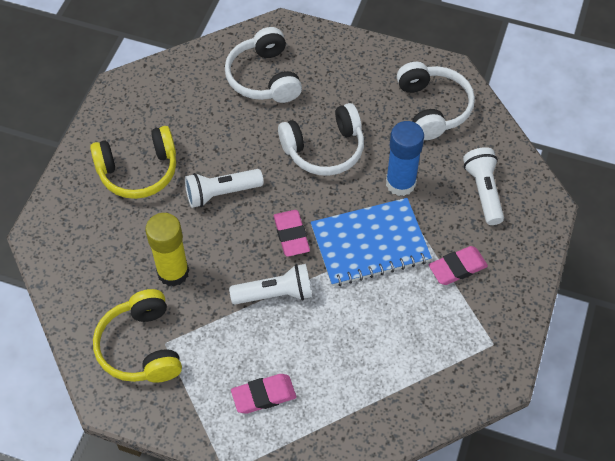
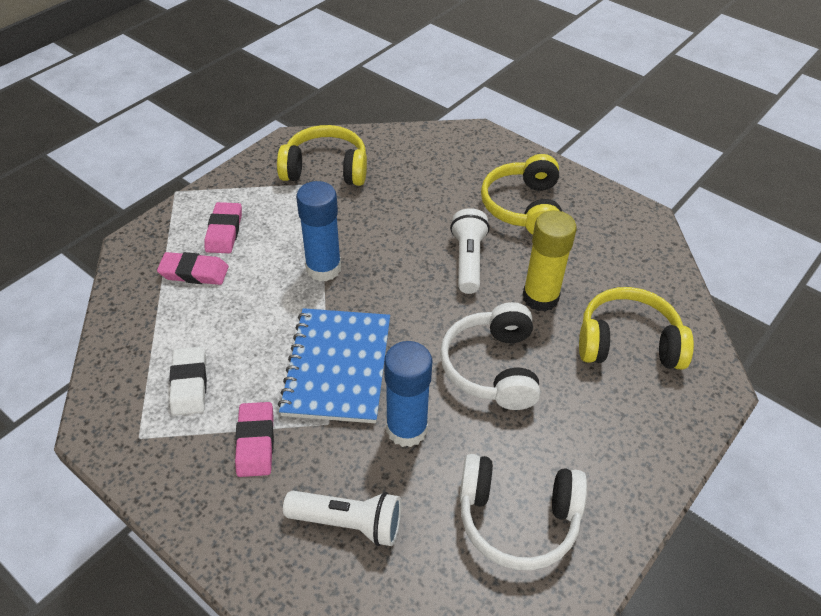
camera: 110 degrees right, 10 degrees down
yellow glue stick [145,213,189,287] -> yellow glue stick moved to [523,210,577,312]
white headphones [225,27,302,103] -> yellow headphones [579,287,694,370]
white flashlight [229,264,312,305] -> blue glue stick [296,181,341,282]
pink eraser [274,210,310,257] -> pink eraser moved to [157,252,229,285]
none -> white eraser [169,347,207,416]

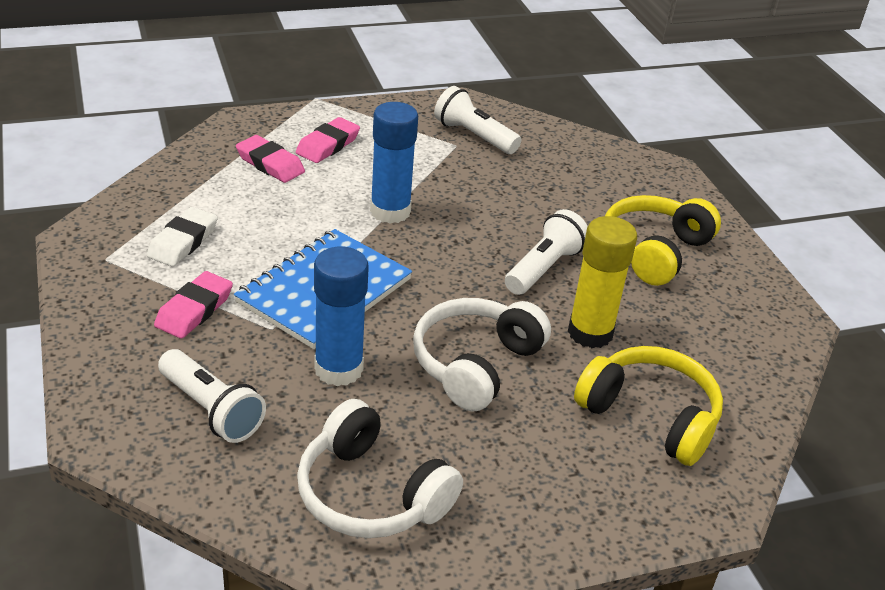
camera: 30 degrees right, 10 degrees down
yellow headphones [277,125,367,186] -> white flashlight [434,86,521,154]

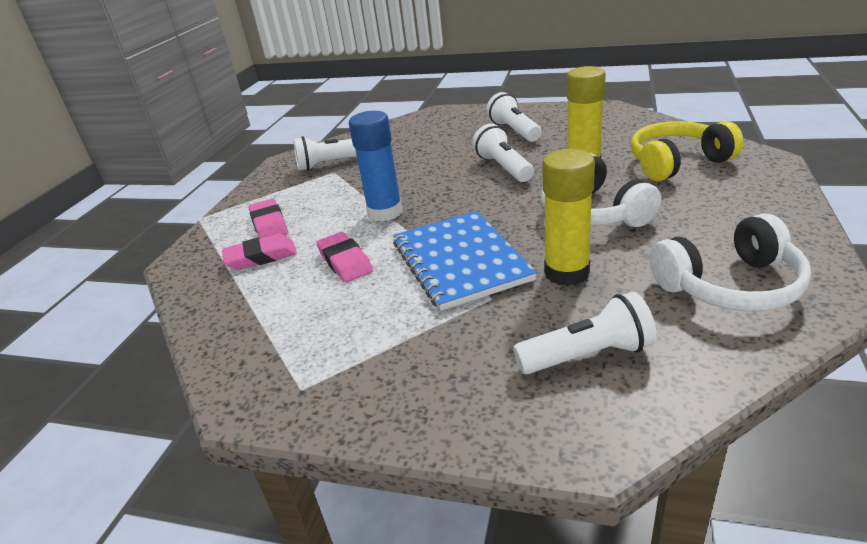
camera: 50 degrees left, 5 degrees down
white eraser [147,207,218,267] -> none
pink eraser [154,271,233,339] -> pink eraser moved to [316,232,373,283]
blue glue stick [314,246,369,386] -> yellow glue stick [542,149,595,286]
yellow headphones [605,195,721,286] -> white flashlight [486,92,542,142]

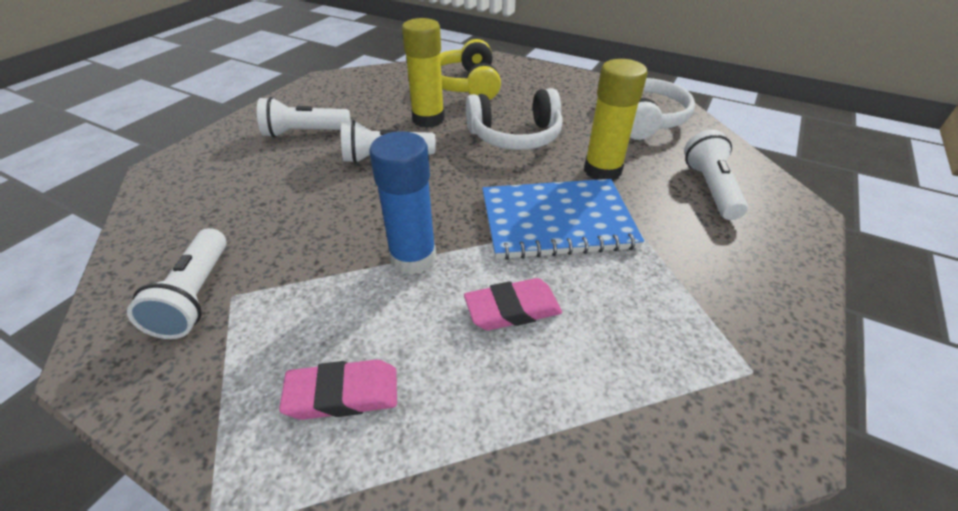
camera: 80 degrees left, 10 degrees up
pink eraser [222,234,297,270] -> none

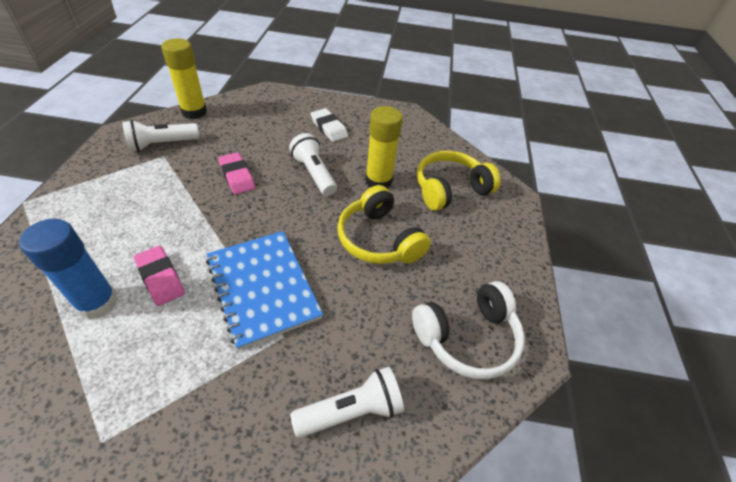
camera: 65 degrees right, 5 degrees up
white flashlight [257,97,350,138] -> white eraser [311,108,348,142]
pink eraser [279,359,397,420] -> pink eraser moved to [218,152,255,195]
blue glue stick [369,131,437,275] -> blue glue stick moved to [19,219,118,319]
white headphones [466,88,563,150] -> yellow headphones [337,185,431,264]
yellow glue stick [584,59,648,181] -> yellow glue stick moved to [161,38,207,119]

